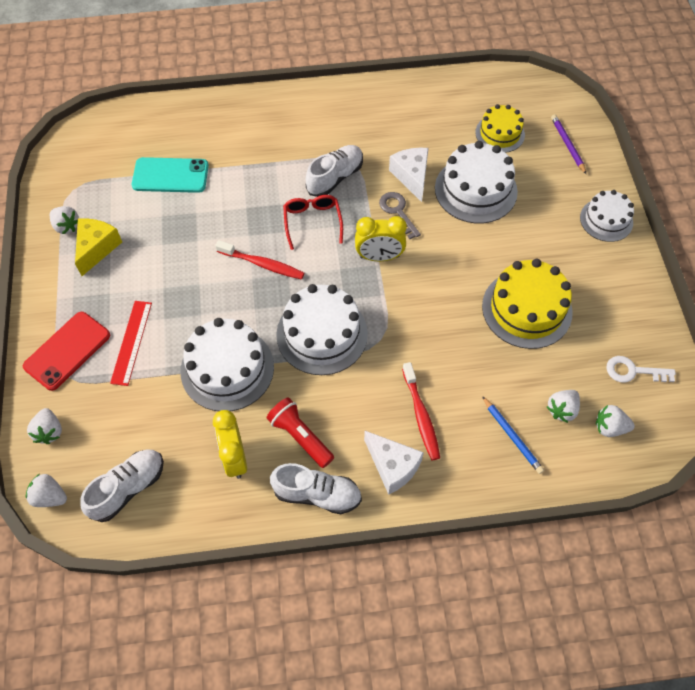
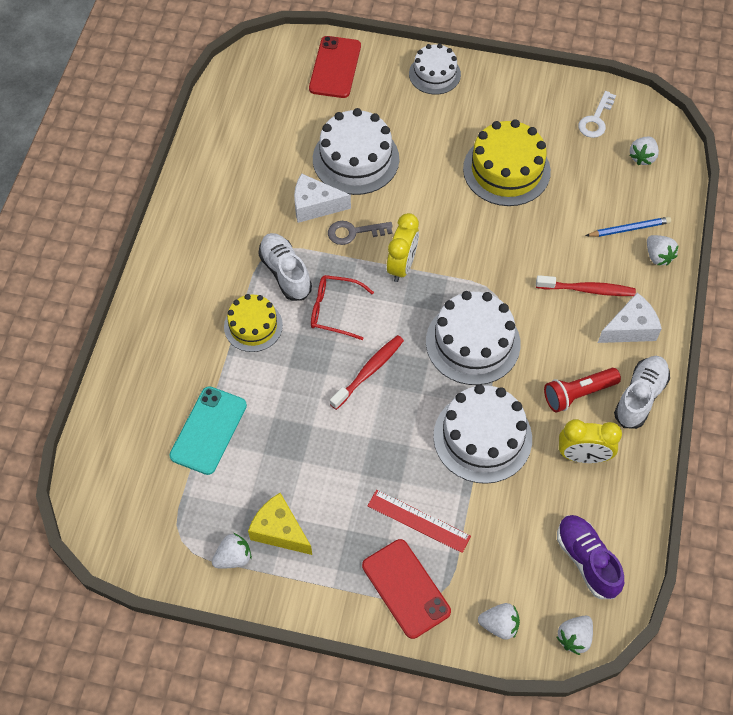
camera: 70 degrees left, 0 degrees up
white shoe [81,449,164,522] -> purple shoe [557,515,624,599]
yellow cake [475,104,525,153] -> yellow cake moved to [224,294,283,352]
white strawberry [547,390,580,423] -> white strawberry moved to [647,235,679,265]
purple pencil [551,114,586,174] -> red phone [309,36,361,98]

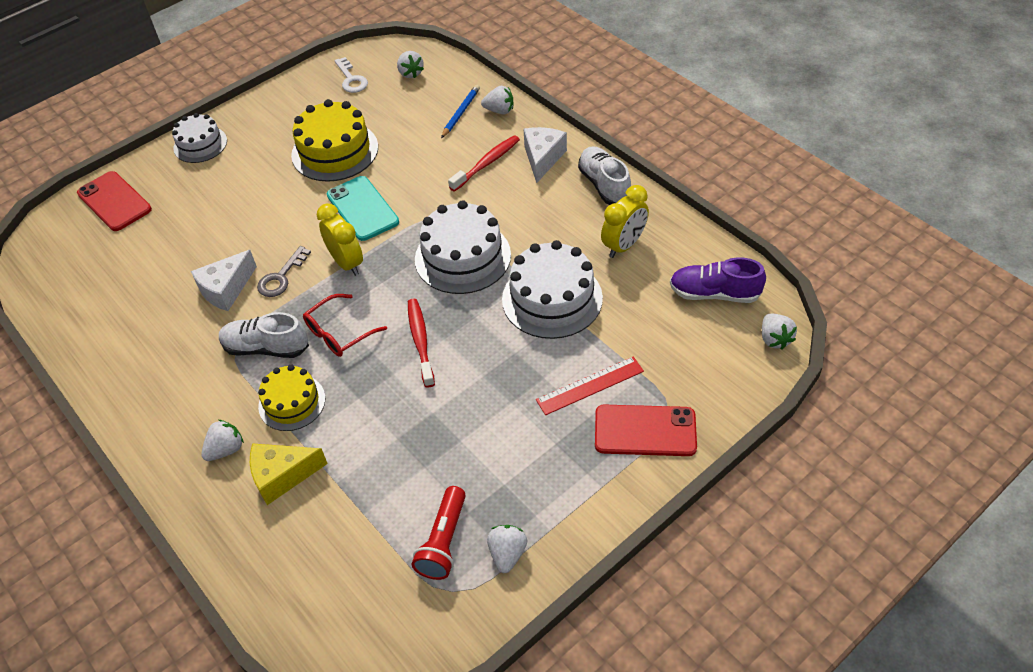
camera: 50 degrees left, 10 degrees down
turquoise phone [169,386,247,475] -> turquoise phone moved to [327,176,399,241]
yellow cheese [248,493,312,555] -> yellow cheese moved to [250,443,328,505]
white cake [313,108,399,195] -> none
white strawberry [478,603,520,640] -> white strawberry moved to [201,420,244,461]
red flashlight [544,368,621,413] -> red flashlight moved to [412,486,466,580]

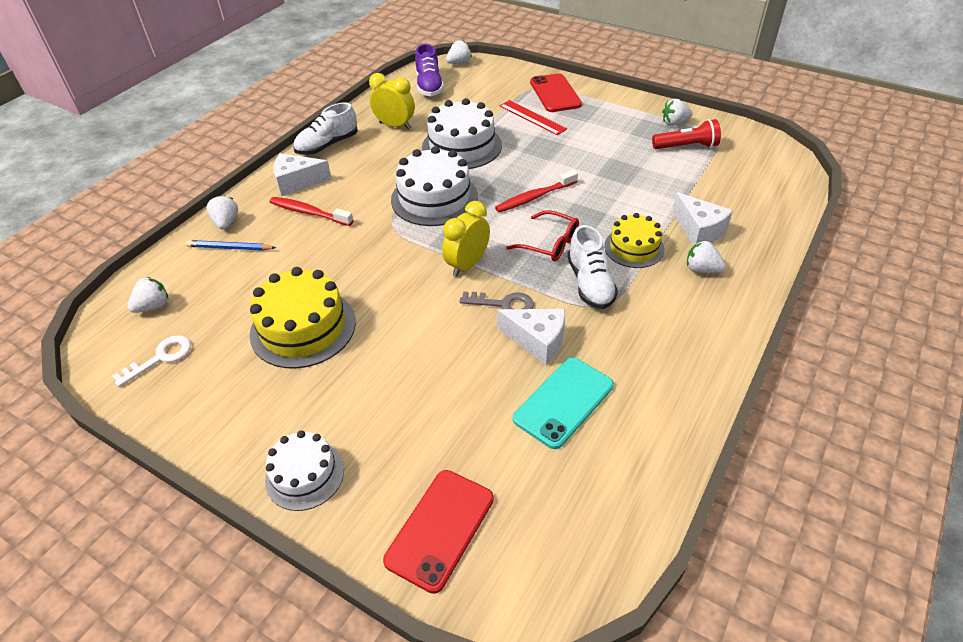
camera: 110 degrees left, 5 degrees down
yellow cheese [250,443,328,505] -> white cheese [672,192,733,245]
turquoise phone [327,176,399,241] -> turquoise phone moved to [513,357,614,449]

